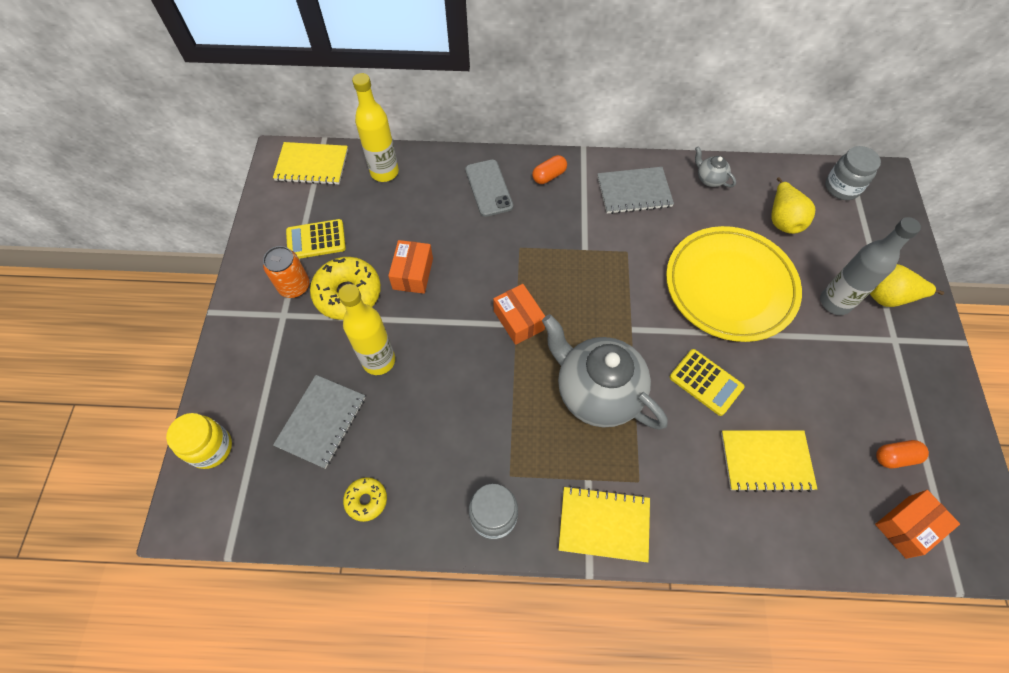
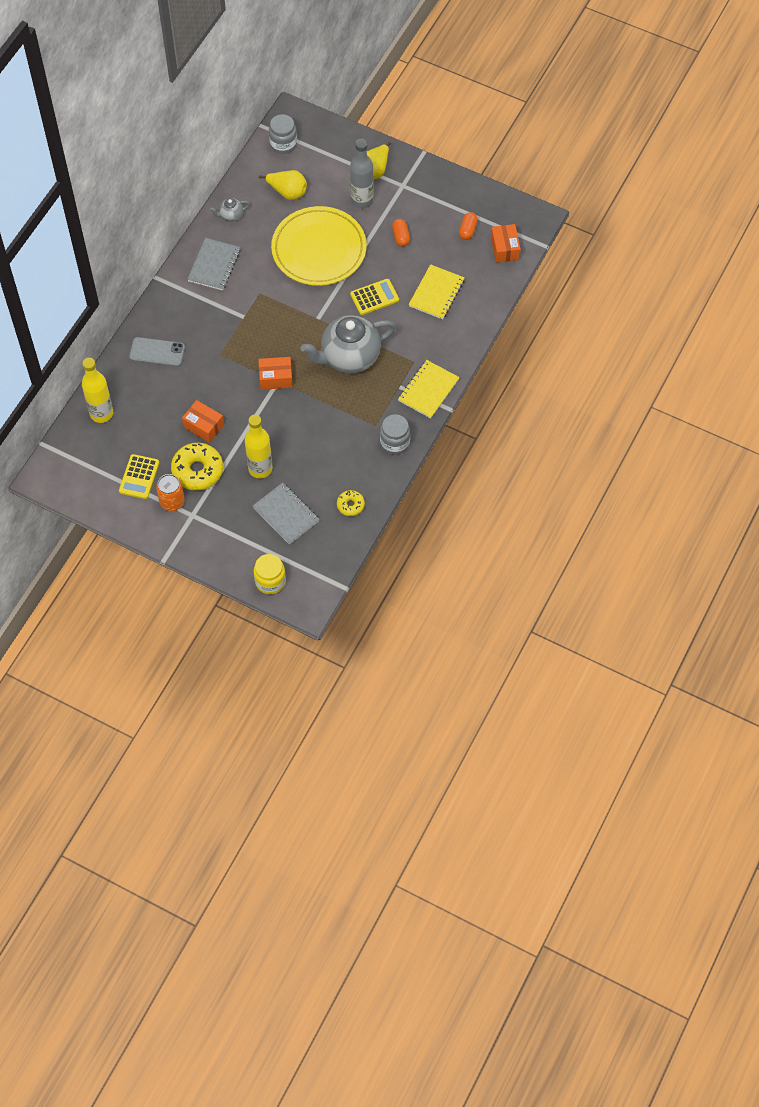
camera: 65 degrees left, 0 degrees up
yellow notebook [273,142,348,185] -> none
orange capsule [532,155,567,184] -> orange capsule moved to [392,219,410,247]

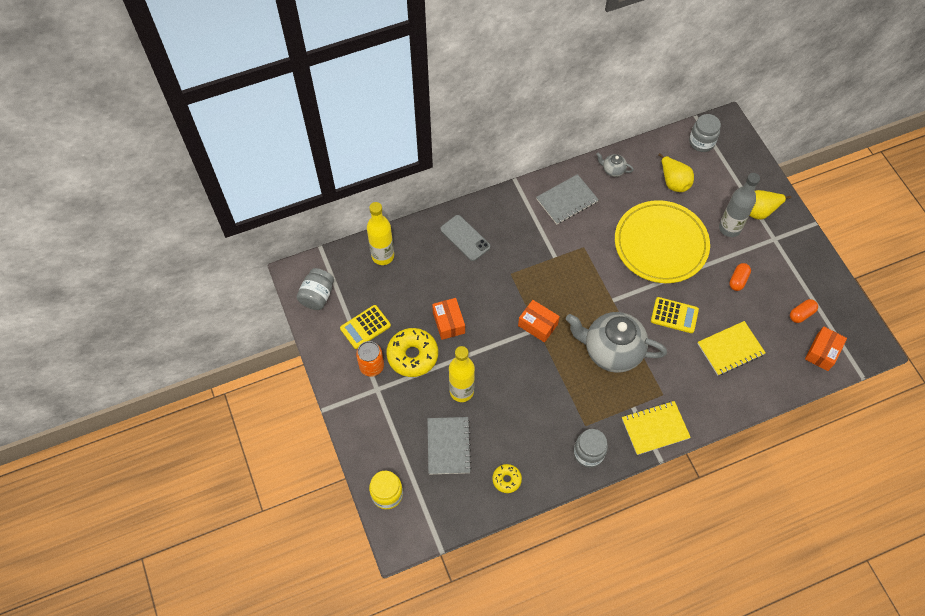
camera: 40 degrees right, 0 degrees up
none -> grey jar [297,268,334,310]

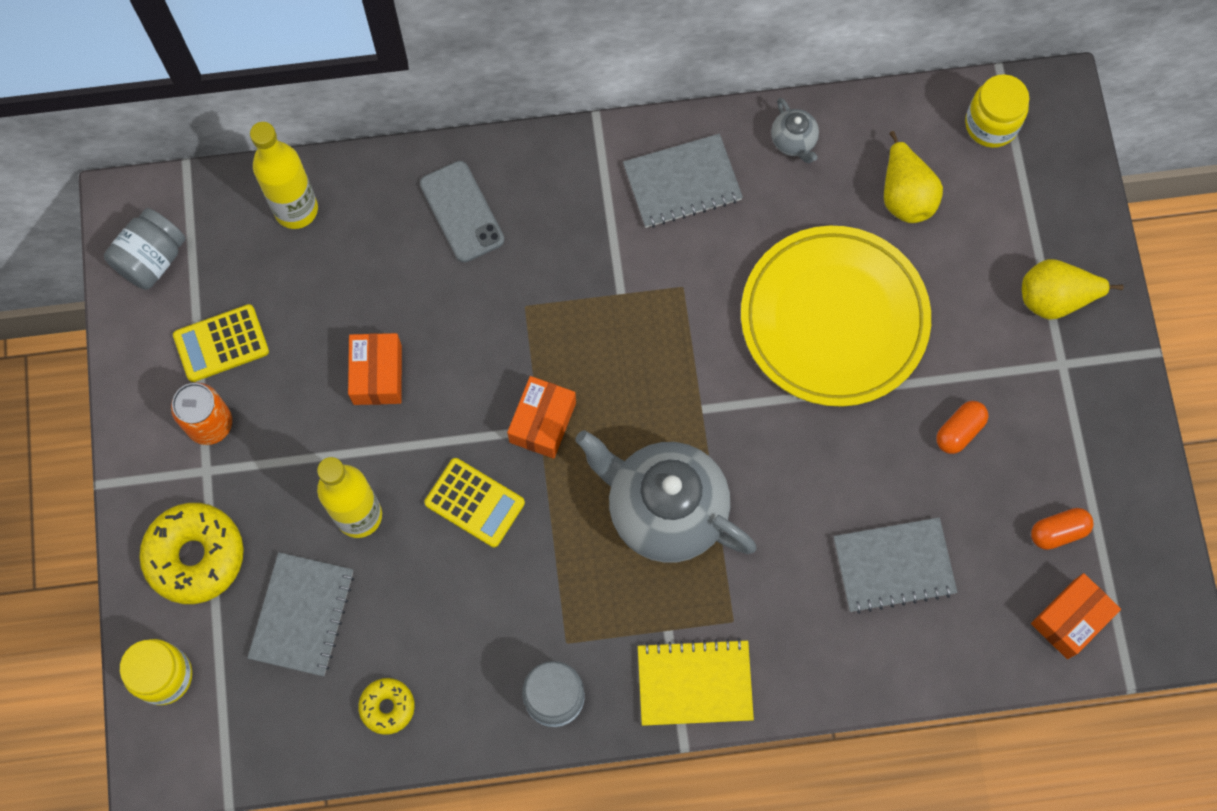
camera: 15 degrees right, 10 degrees up
yellow donut [386,328,438,377] -> yellow donut moved to [139,503,244,604]
orange box [518,300,560,342] -> orange box turned 60 degrees clockwise [507,376,576,458]
grey teapot [596,153,634,177] -> grey teapot turned 150 degrees counterclockwise [771,98,819,163]
yellow calculator [651,297,699,333] -> yellow calculator moved to [424,458,525,548]
grey jar [689,114,721,152] -> yellow jar [965,74,1029,148]
yellow notebook [697,321,765,376] -> grey notebook [834,517,957,614]
grey bottle [719,173,760,237] -> none

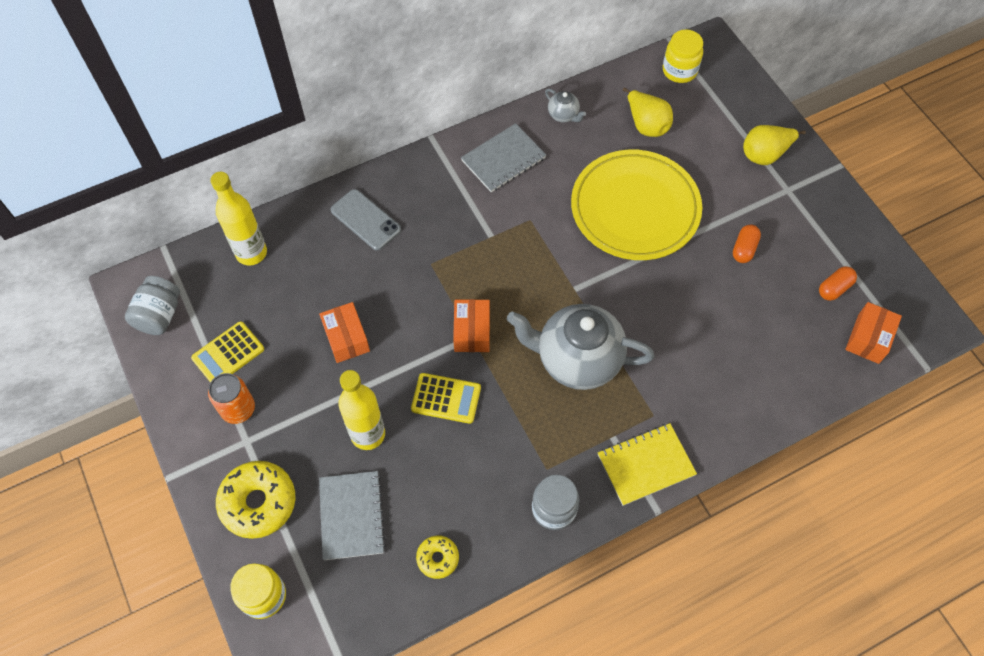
camera: 20 degrees left, 10 degrees down
grey notebook [834,517,957,614] -> none

